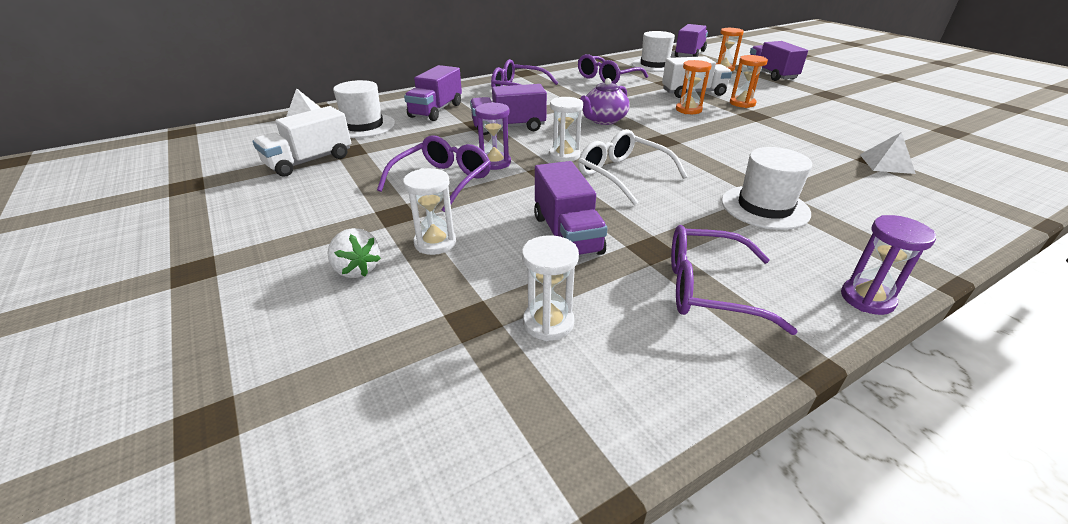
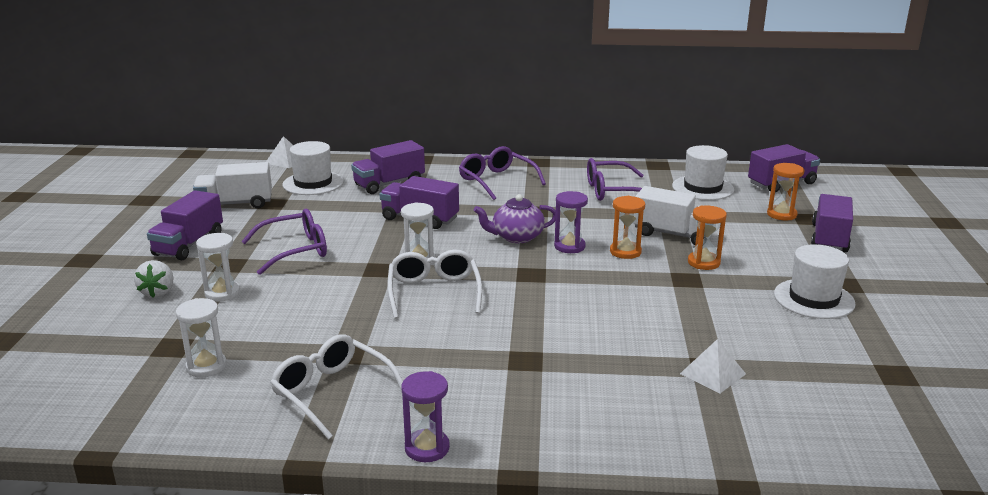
camera: 35 degrees right, 10 degrees down
purple hourglass [475,102,511,170] -> purple hourglass moved to [554,191,588,253]
purple truck [534,161,608,256] -> purple truck moved to [147,190,223,260]
purple glasses [671,225,798,335] -> white glasses [270,334,403,440]
white hat [722,147,812,230] -> white hat moved to [774,244,856,319]

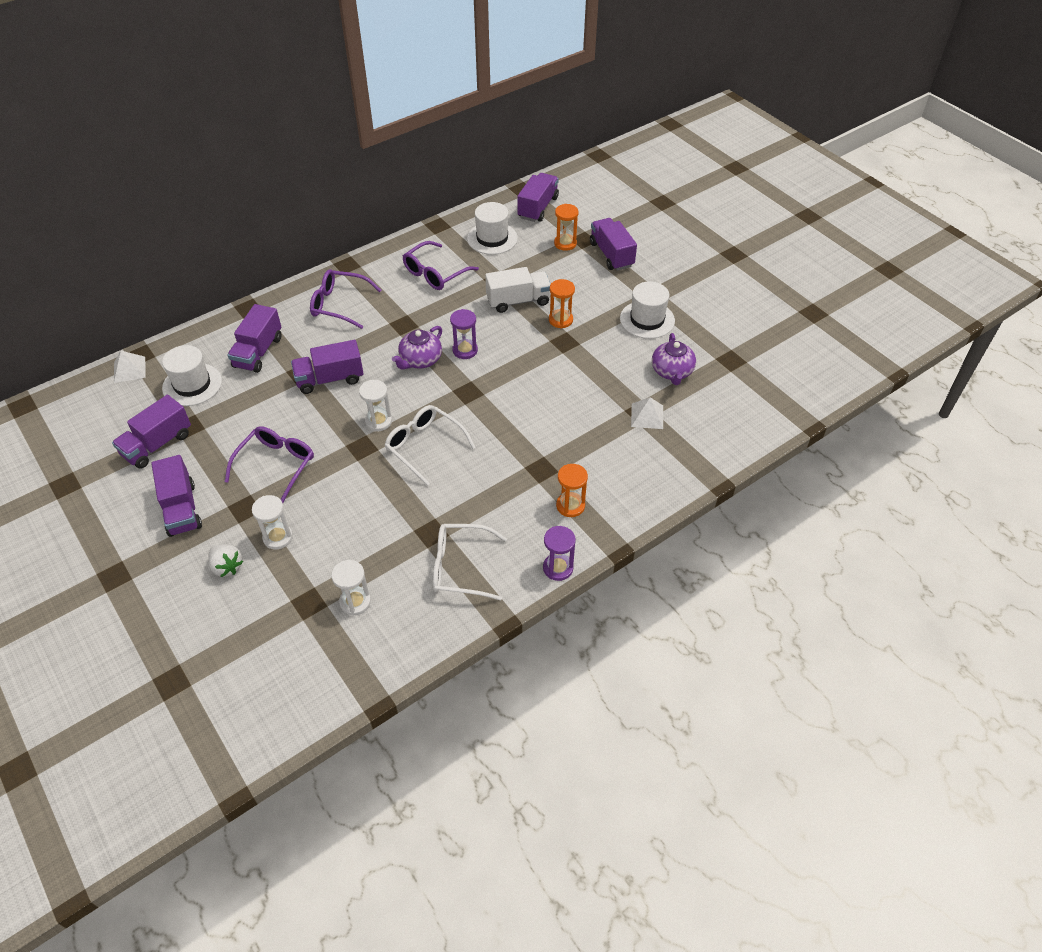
camera: 40 degrees left, 25 degrees up
white truck [193,162,272,208] -> purple truck [112,395,191,469]
orange hourglass [610,196,645,259] -> orange hourglass moved to [556,464,588,517]
none -> purple teapot [652,333,696,385]

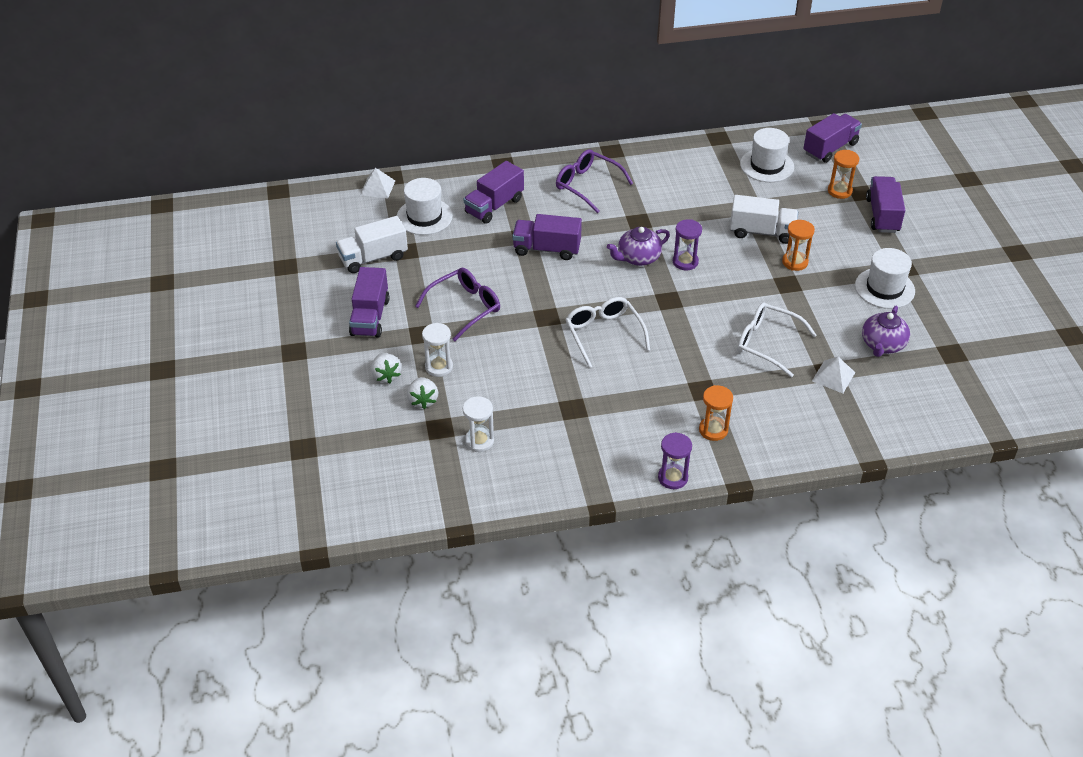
camera: 25 degrees right, 5 degrees down
purple truck [112,395,191,469] -> white truck [336,216,408,273]
white hourglass [359,380,392,432] -> none
purple glasses [403,241,479,290] -> none
white glasses [433,524,507,600] -> white glasses moved to [737,302,817,377]
none -> white strawberry [407,377,438,409]

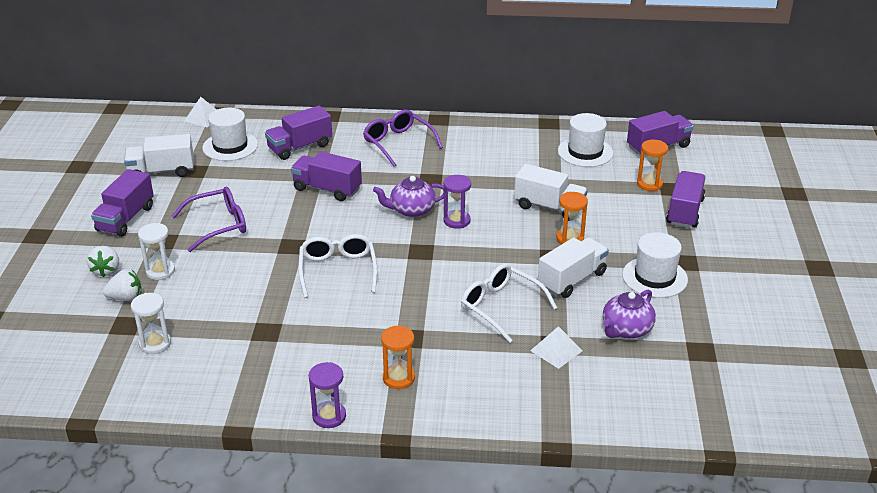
camera: 15 degrees right, 10 degrees down
white strawberry [407,377,438,409] -> white strawberry turned 105 degrees counterclockwise [103,269,141,301]
none -> white truck [538,237,609,298]

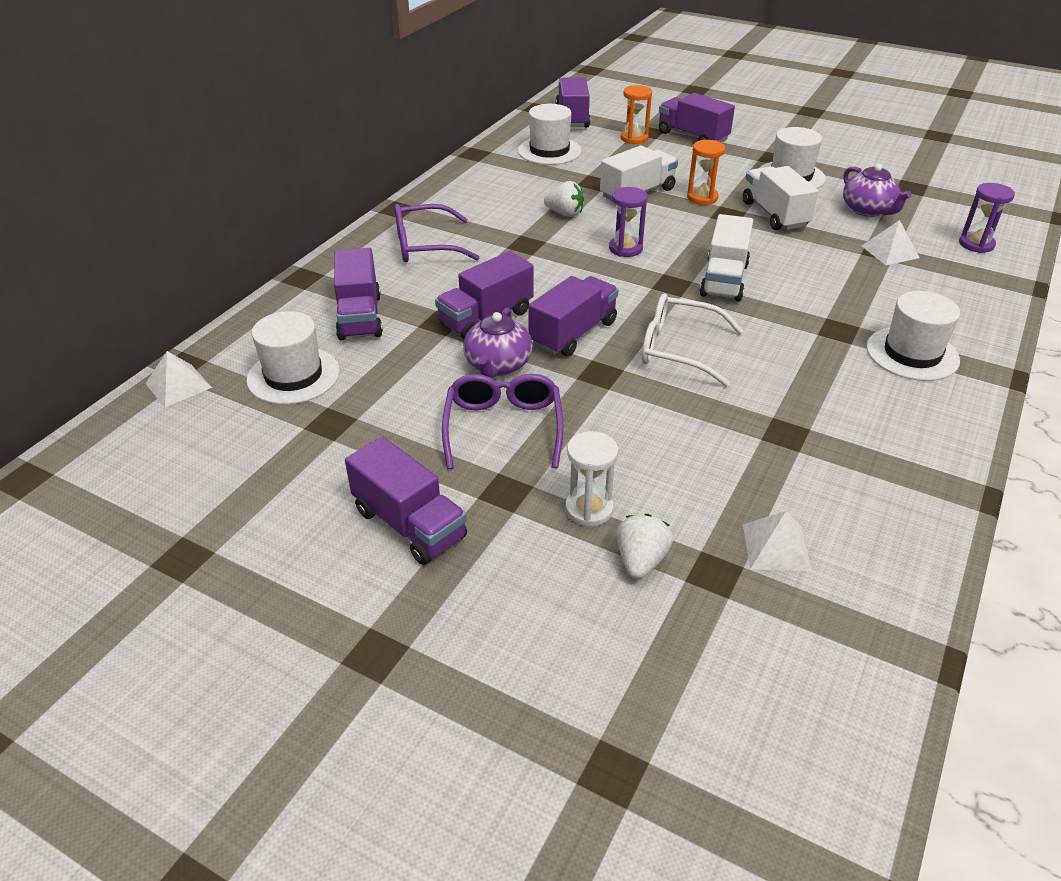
camera: 65 degrees left, 5 degrees up
white strawberry [87,246,119,277] -> white strawberry moved to [544,181,584,217]
white truck [124,134,194,177] -> white truck moved to [700,214,753,301]
white hourglass [131,293,171,354] -> white pyramid [743,511,812,571]
purple hourglass [309,362,346,428] -> purple hourglass moved to [959,183,1015,253]
purple teapot [373,176,444,217] -> purple teapot moved to [463,307,533,378]
orange hourglass [381,325,415,389] -> white hat [866,291,960,381]
white glasses [461,263,557,343] -> none
none -> purple truck [528,276,618,357]

